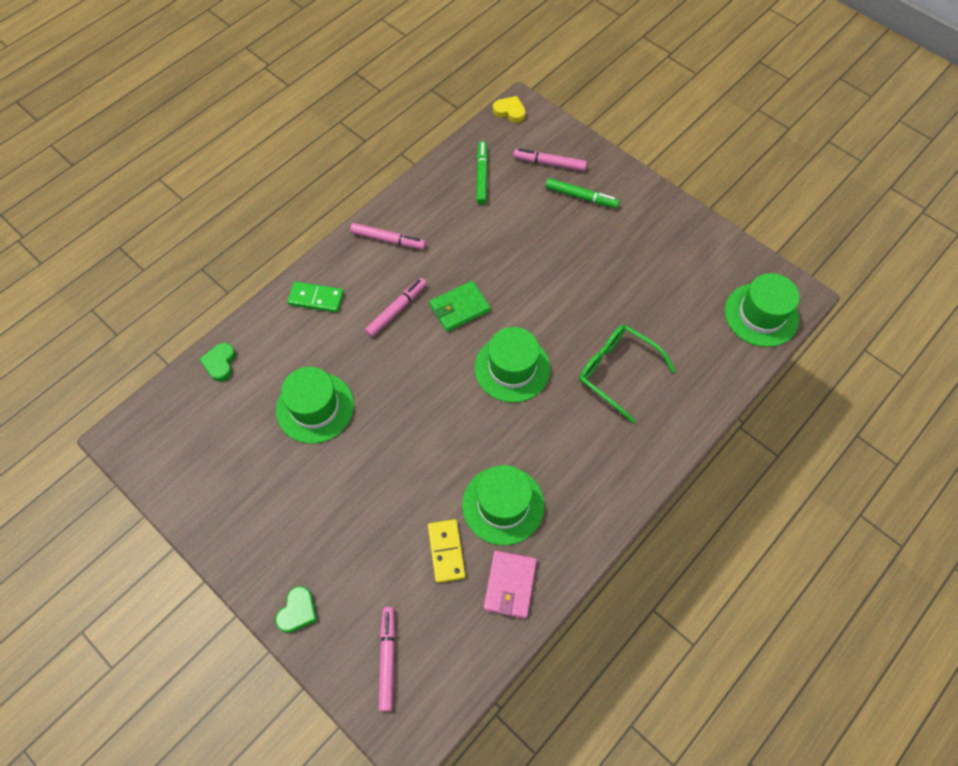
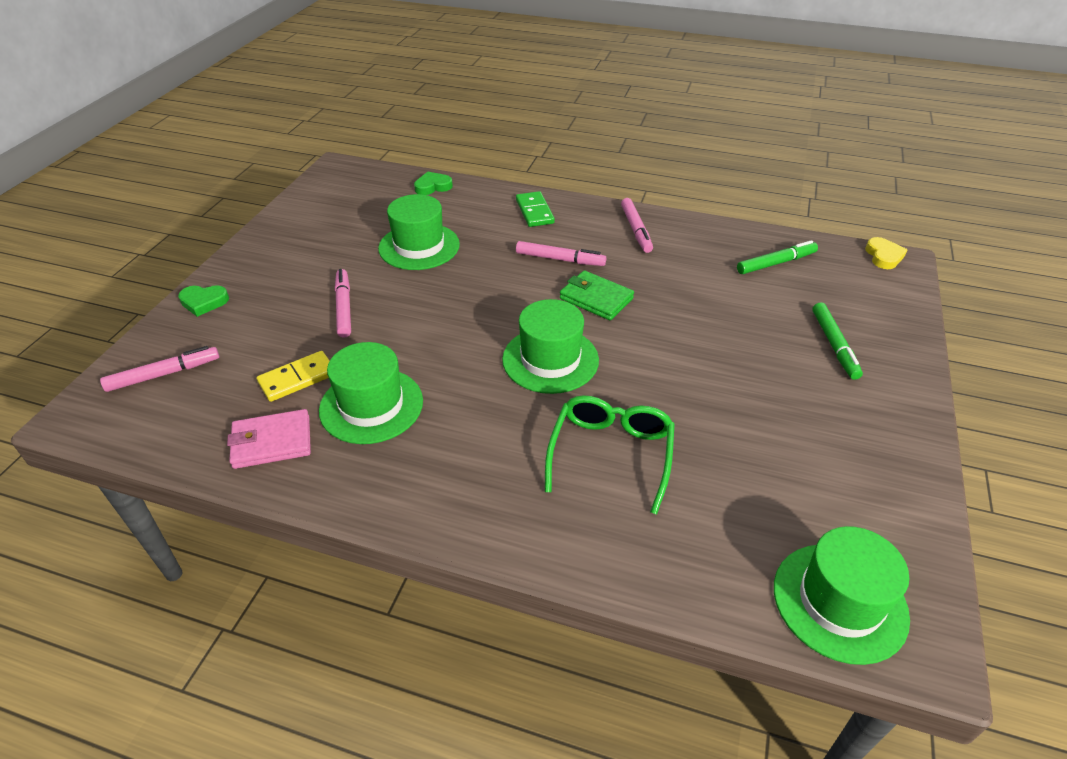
camera: 65 degrees right, 20 degrees down
pink marker [513,148,587,171] -> pink marker moved to [335,269,351,338]

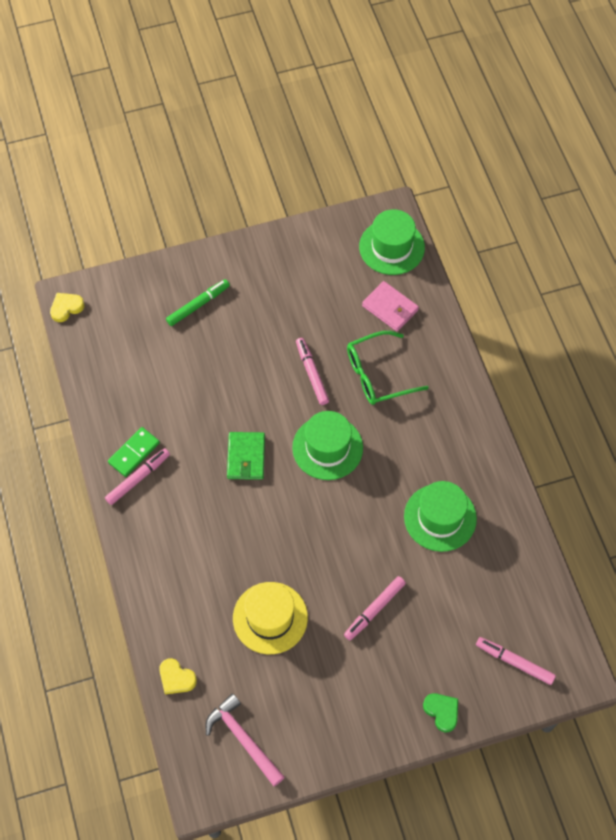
camera: 125 degrees left, 20 degrees up
pink wallet [227,409,311,469] -> pink wallet moved to [362,281,419,332]
yellow domino [257,351,330,402] -> none
green hat [378,194,460,270] -> yellow hat [233,582,308,654]
green heart [414,172,453,195] -> yellow heart [159,658,197,694]
green domino [516,191,555,227] -> green domino moved to [108,427,160,477]
pink marker [516,241,606,266] -> pink marker moved to [296,338,329,405]
green marker [737,240,818,274] -> none
none -> pink hammer [206,693,285,786]

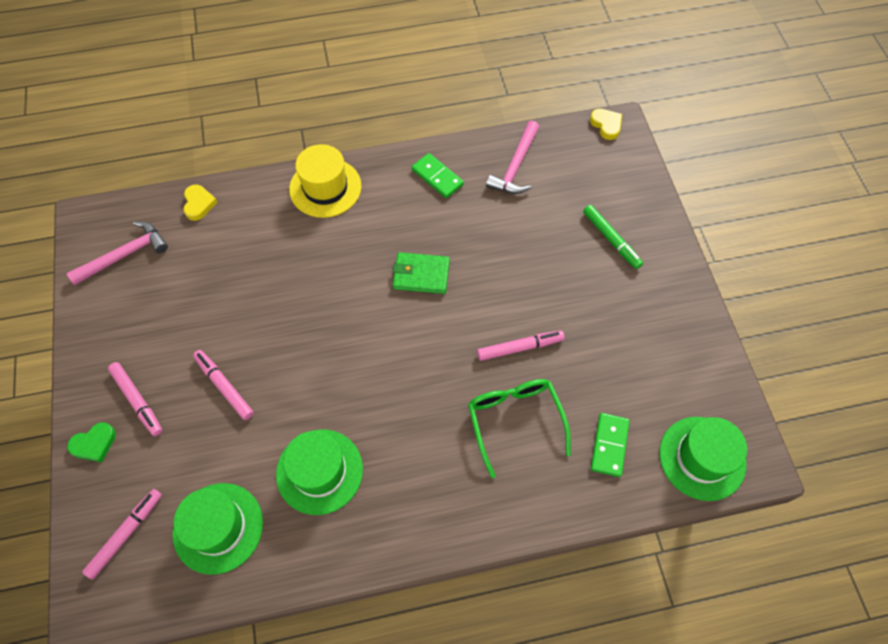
camera: 95 degrees right, 0 degrees up
pink marker [105,448,170,505] -> pink marker moved to [108,362,162,436]
yellow heart [159,658,197,694] -> yellow heart turned 135 degrees clockwise [183,185,218,221]
yellow hat [233,582,308,654] -> yellow hat moved to [289,144,362,218]
green hat [292,411,363,480] -> green hat moved to [173,483,263,575]
pink wallet [362,281,419,332] -> green domino [591,413,630,477]
none -> pink hammer [486,121,539,194]

